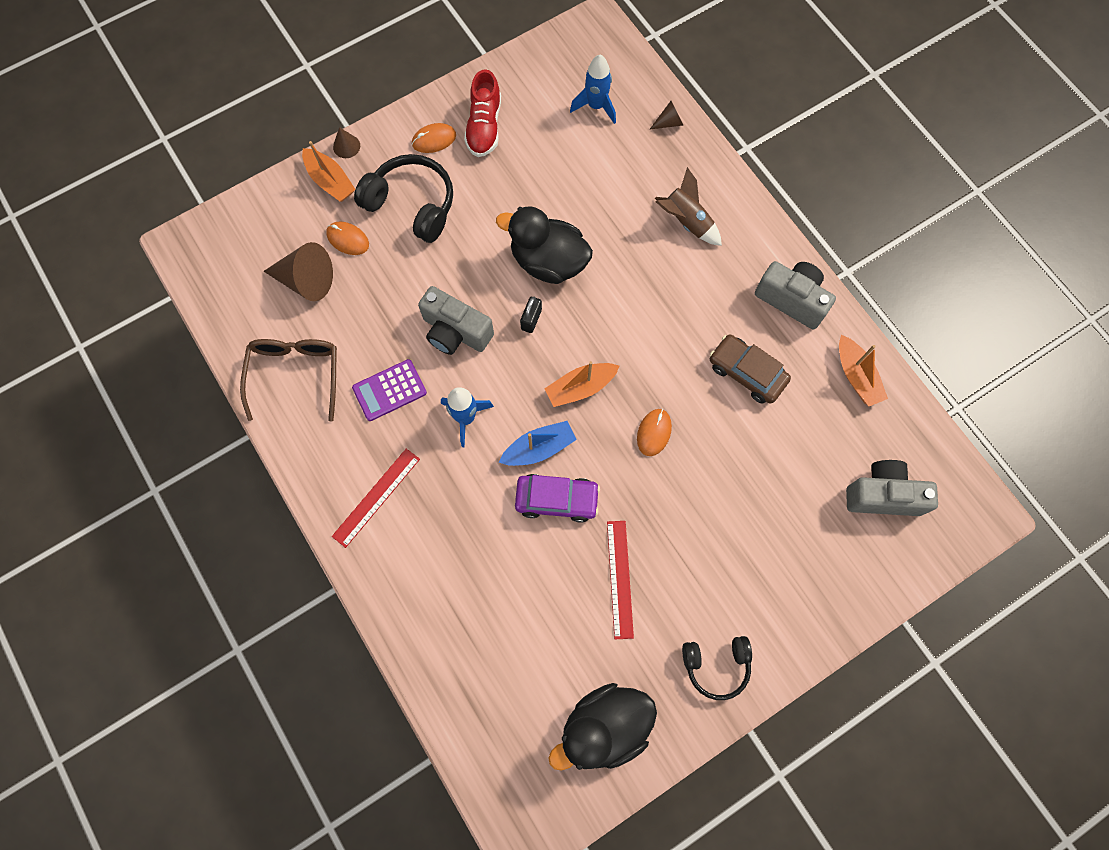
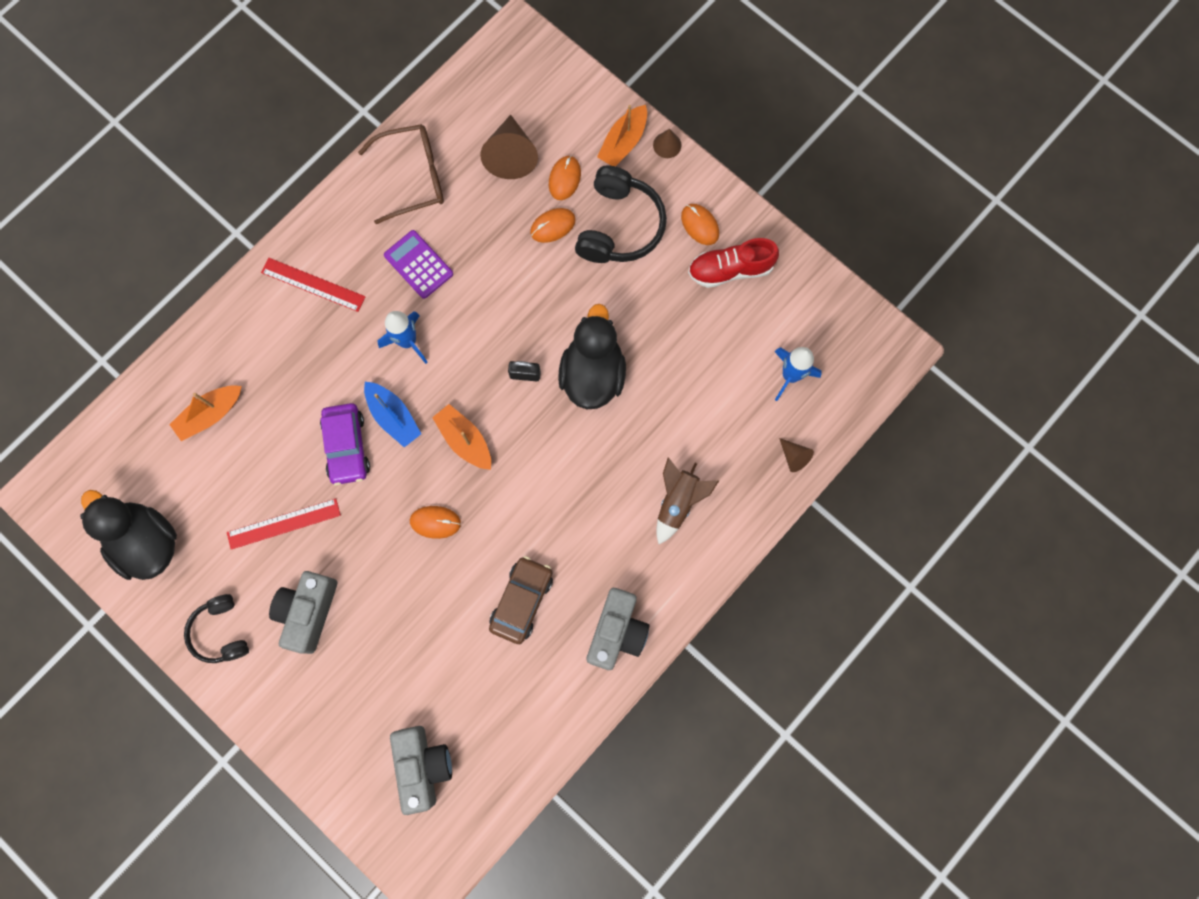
camera: 75 degrees right, 5 degrees up
grey camera [418,286,494,355] -> grey camera moved to [269,571,337,654]
orange boat [839,335,888,406] -> orange boat moved to [169,385,242,441]
none -> orange mouse [530,208,576,243]

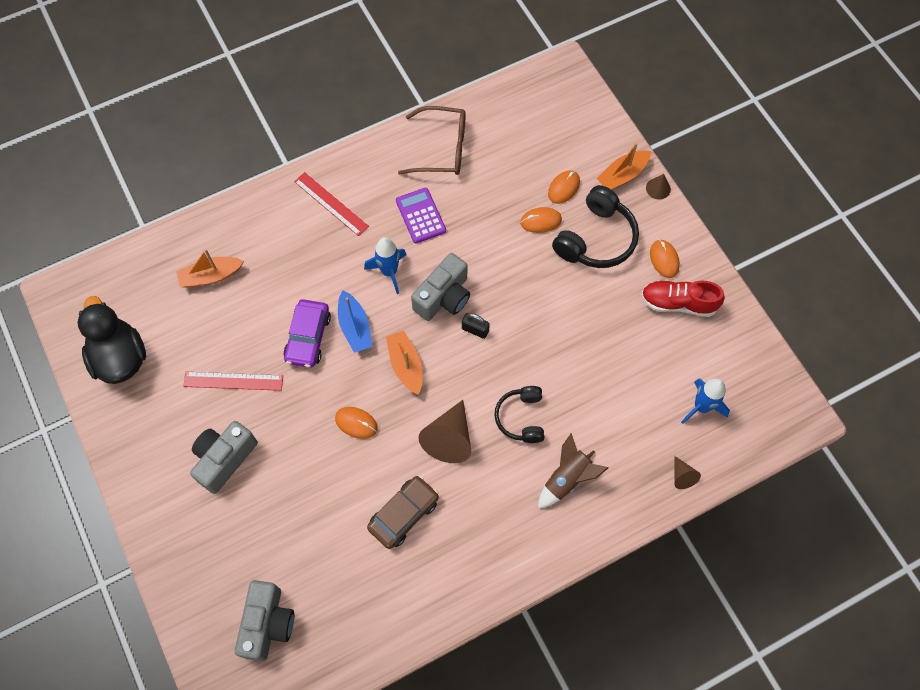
camera: 20 degrees right, 10 degrees down
black headphones [184,594,249,663] -> black headphones moved to [494,386,544,443]
brown cone [480,115,538,179] -> brown cone moved to [418,400,471,463]
black duck [558,304,626,409] -> none
grey camera [586,588,650,670] -> grey camera moved to [411,253,470,321]

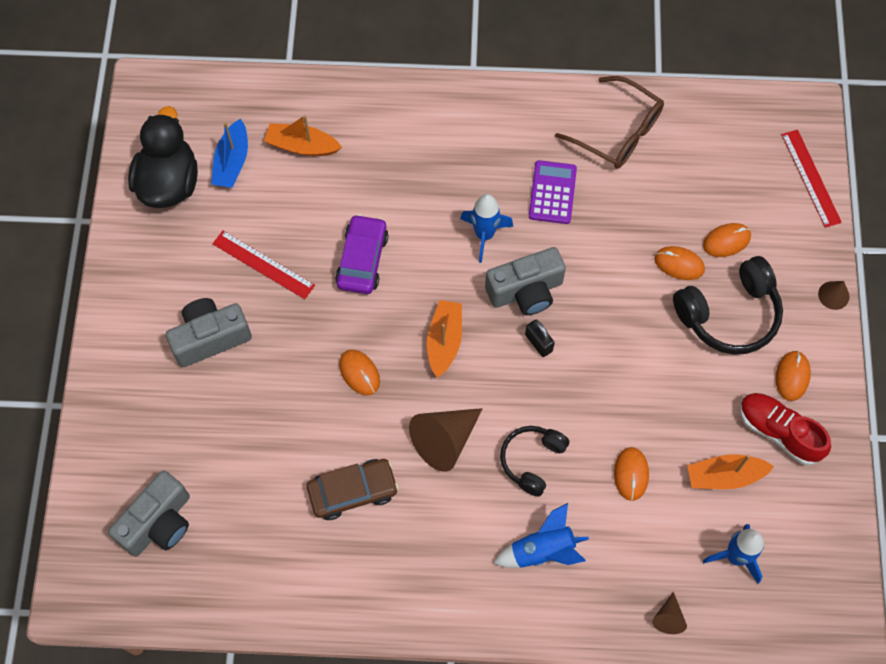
camera: 30 degrees right, 0 degrees up
purple car [283,299,331,368] -> purple car turned 150 degrees clockwise [335,214,389,294]
red ruler [294,172,369,236] -> red ruler moved to [782,130,842,228]
blue boat [338,290,372,353] -> blue boat moved to [211,119,248,188]
brown rocket [538,433,608,508] -> blue rocket [493,503,589,568]
orange boat [596,143,651,190] -> orange boat moved to [687,454,774,489]
none -> orange mouse [614,447,649,501]

